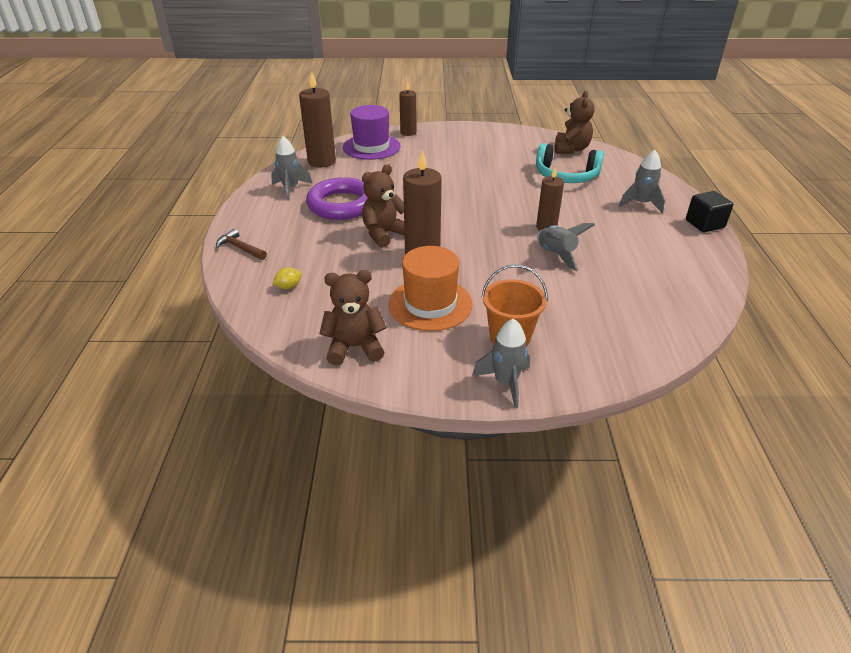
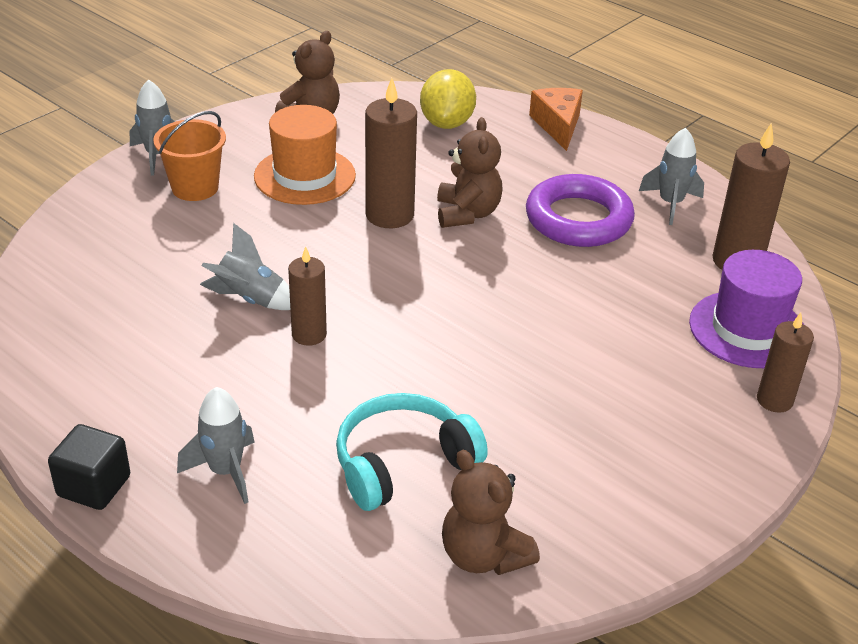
camera: 130 degrees right, 0 degrees up
brown hammer [216,229,267,260] -> orange cheese [529,88,583,151]
yellow lemon [272,267,302,289] -> yellow lemon [420,69,476,129], size x2.22

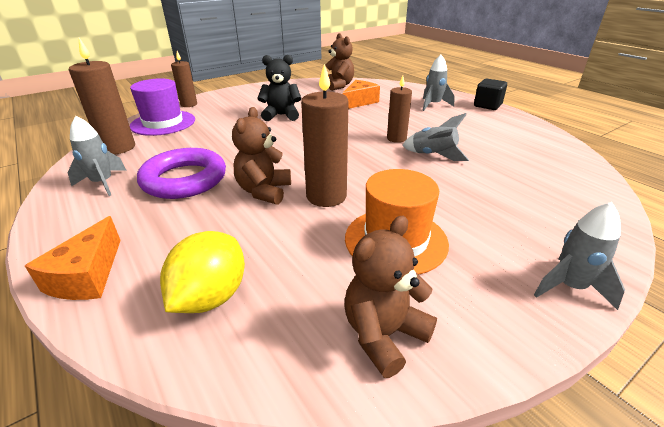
camera: 165 degrees left, 5 degrees down
orange bucket [153,111,226,201] -> none
turquoise headphones [336,393,488,511] -> orange cheese [342,80,380,109]
none -> black teddy bear [257,55,301,121]

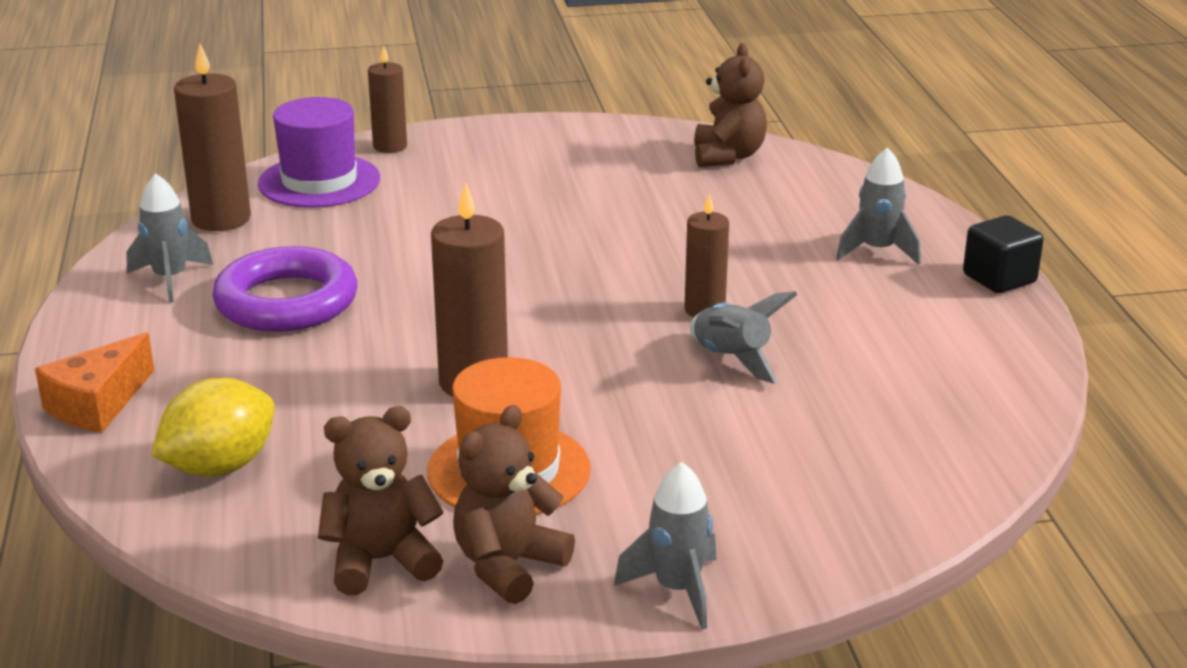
camera: 25 degrees right, 5 degrees down
brown teddy bear [232,107,291,205] -> brown teddy bear moved to [453,405,575,604]
black teddy bear [257,55,301,121] -> none
orange cheese [342,80,380,109] -> none

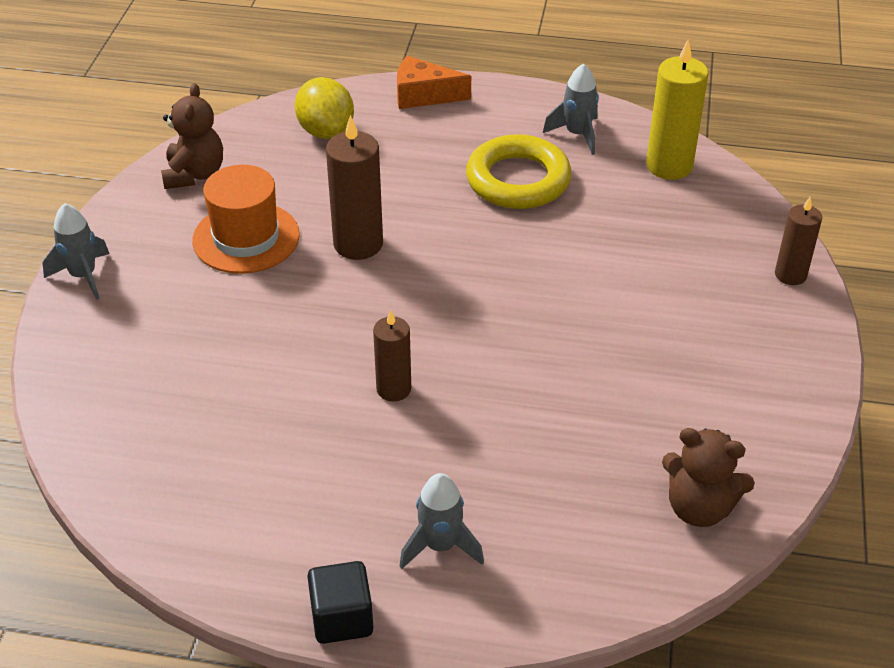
camera: 110 degrees right, 15 degrees up
orange cheese [35,332,154,433] -> orange cheese turned 45 degrees counterclockwise [397,56,471,109]
brown candle [174,43,251,231] -> yellow candle [646,40,708,180]
purple ring [212,246,357,332] -> yellow ring [466,134,571,209]
purple hat [258,97,380,208] -> none
brown teddy bear [453,405,575,604] -> none
grey rocket [690,291,798,384] -> none

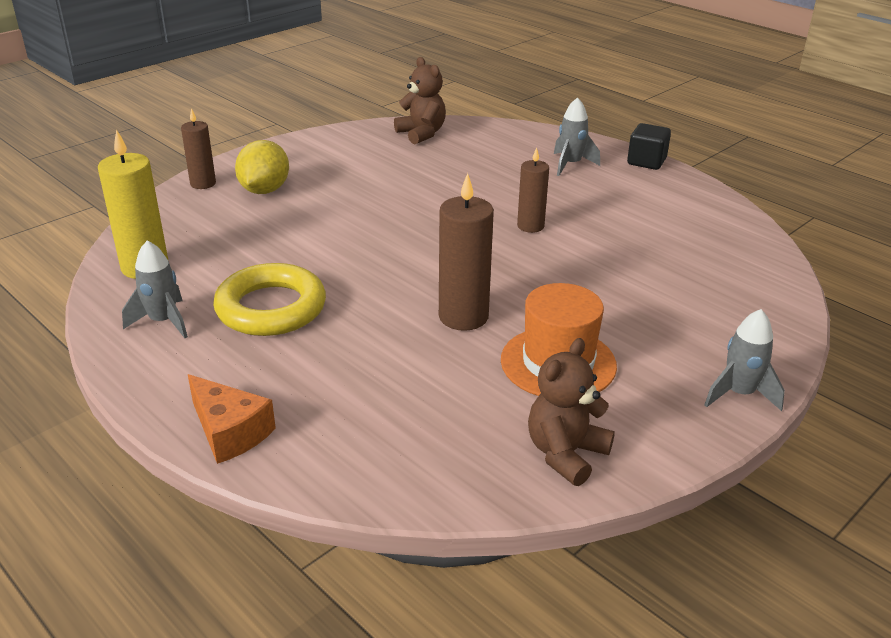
camera: 145 degrees left, 10 degrees down
yellow lemon [295,77,354,139] -> yellow lemon moved to [235,140,289,194]

